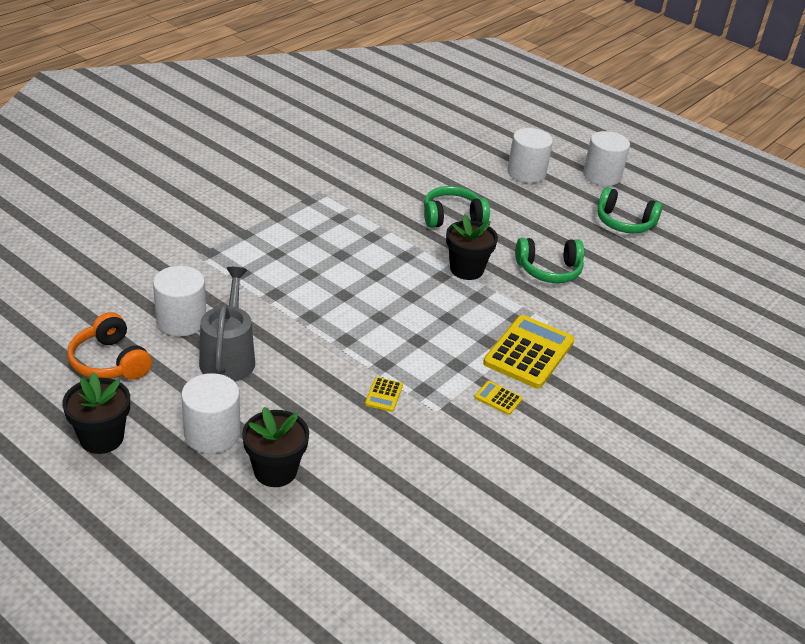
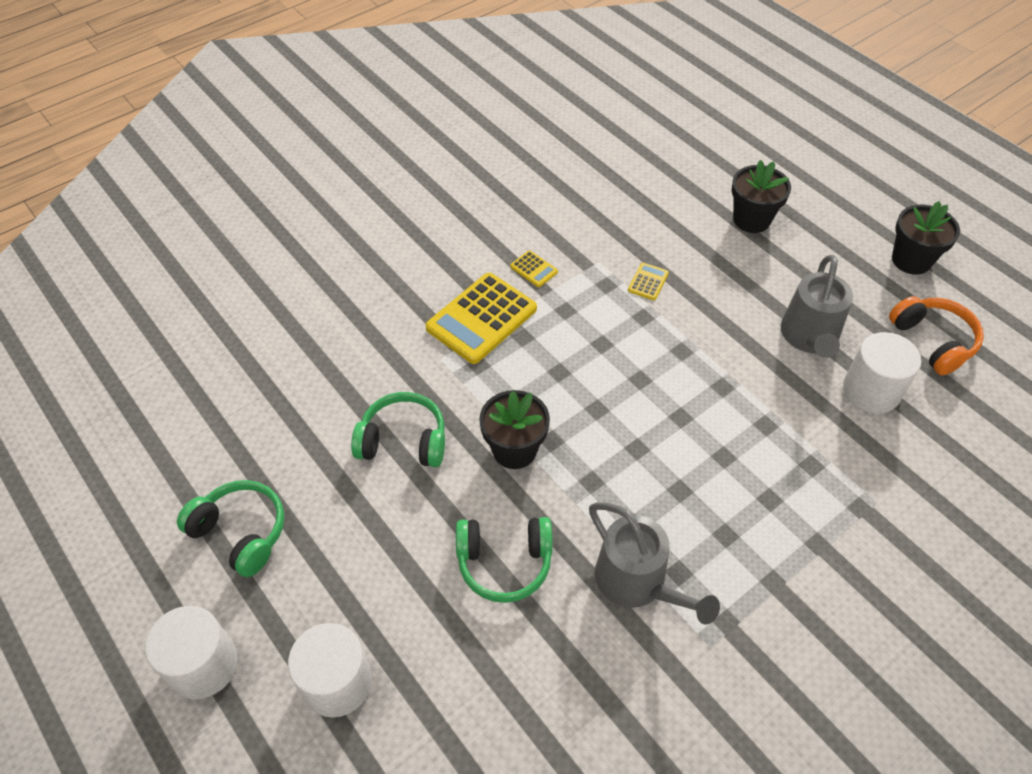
camera: 165 degrees left, 15 degrees up
white cylinder [181,373,240,454] -> none
none -> grey watering can [589,502,720,624]

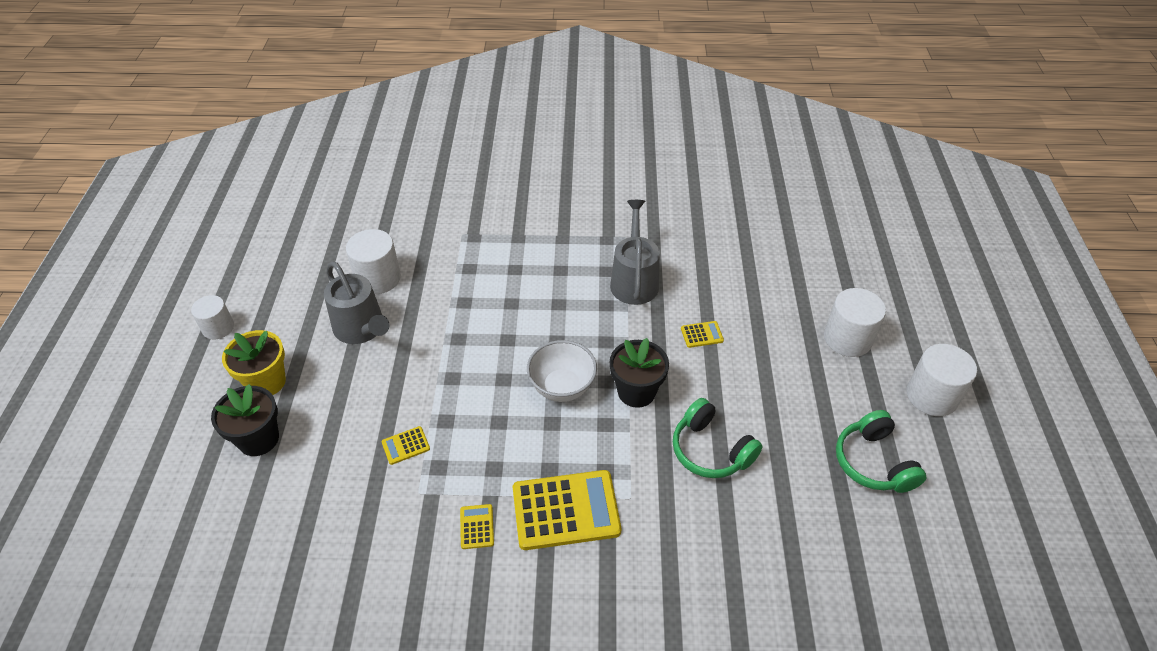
camera: 140 degrees left, 5 degrees down
green headphones [456,517,553,603] -> yellow calculator [681,321,724,348]
grey watering can [781,255,853,358] -> grey watering can turned 90 degrees clockwise [324,261,389,344]
orange headphones [889,296,984,376] -> none
black flower pot [892,201,960,275] -> white cylinder [191,295,234,340]
none -> yellow flower pot [222,330,286,395]
none -> white bowl [527,340,597,402]

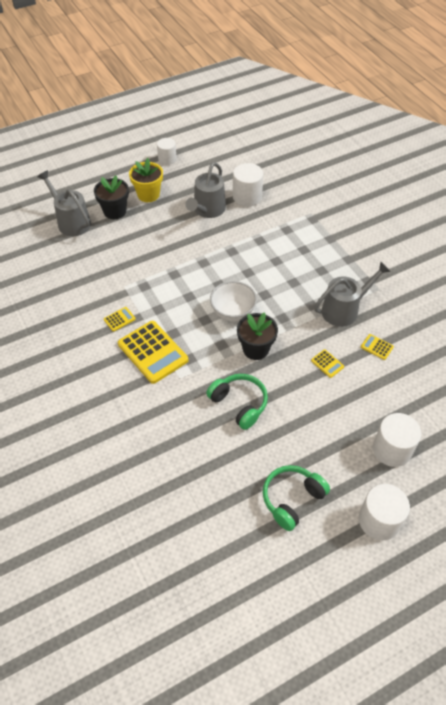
camera: 60 degrees right, 5 degrees up
yellow calculator [381,426,430,465] -> yellow calculator moved to [361,334,394,360]
green headphones [673,398,763,478] -> green headphones turned 120 degrees clockwise [206,374,268,430]
none -> grey watering can [37,170,91,236]

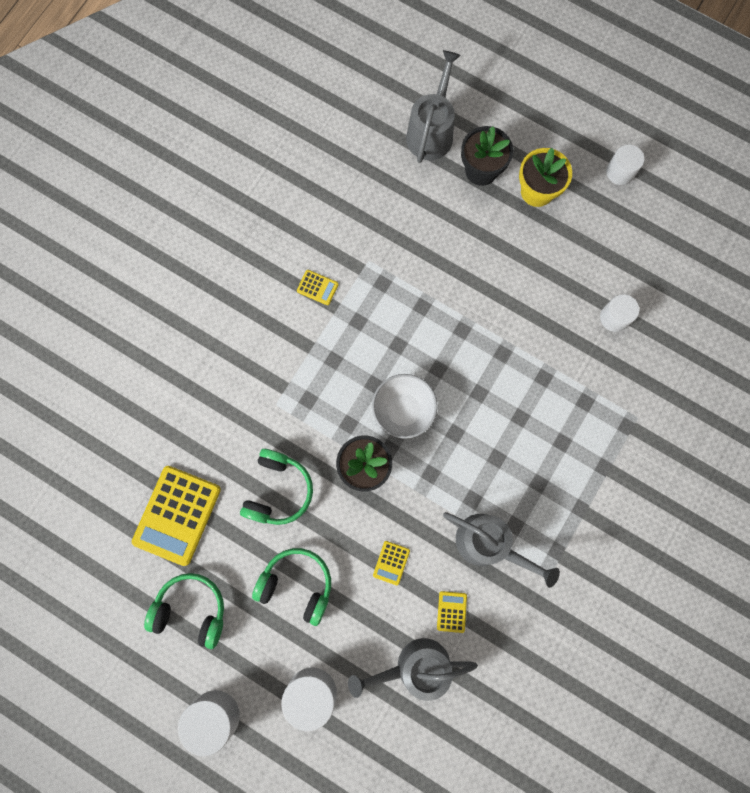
camera: 60 degrees right, 25 degrees up
yellow calculator [118,321,188,384] -> yellow calculator moved to [132,466,221,566]
grey watering can [185,162,226,218] -> grey watering can moved to [348,638,478,701]
white cylinder [233,163,263,207] -> white cylinder [600,294,639,332], size x0.65
none -> green headphones [252,548,331,626]

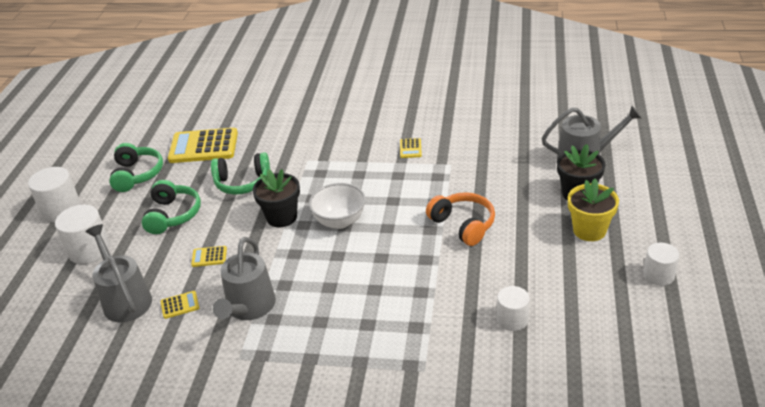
camera: 70 degrees right, 40 degrees down
none -> orange headphones [426,192,495,246]

